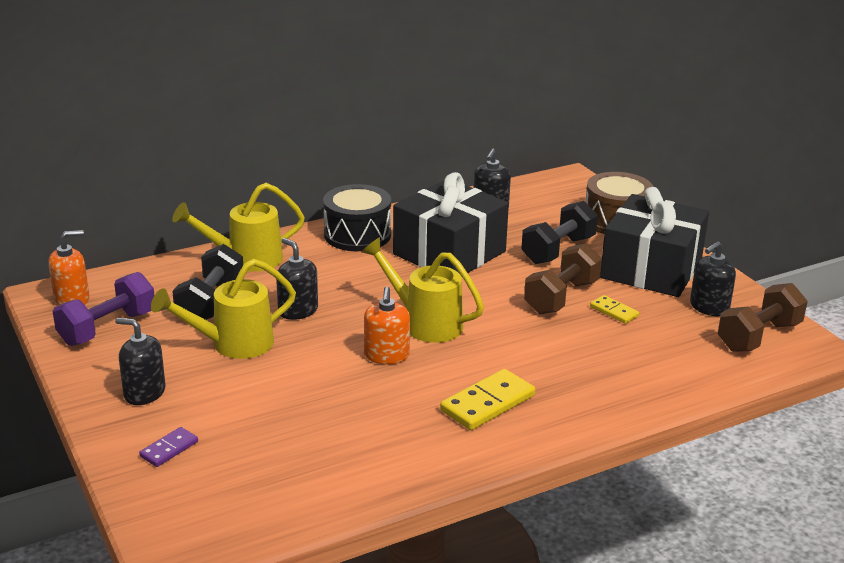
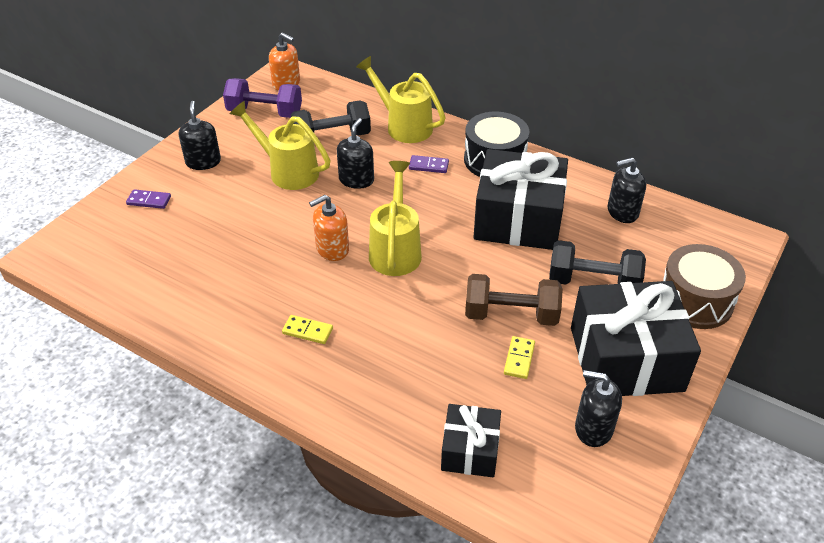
camera: 60 degrees right, 15 degrees up
yellow domino [440,369,535,430] -> yellow domino [282,315,333,344], size x0.56
brown dumbbell [718,283,808,352] -> none
none -> purple domino [409,155,449,173]
none -> black gift [441,404,501,477]

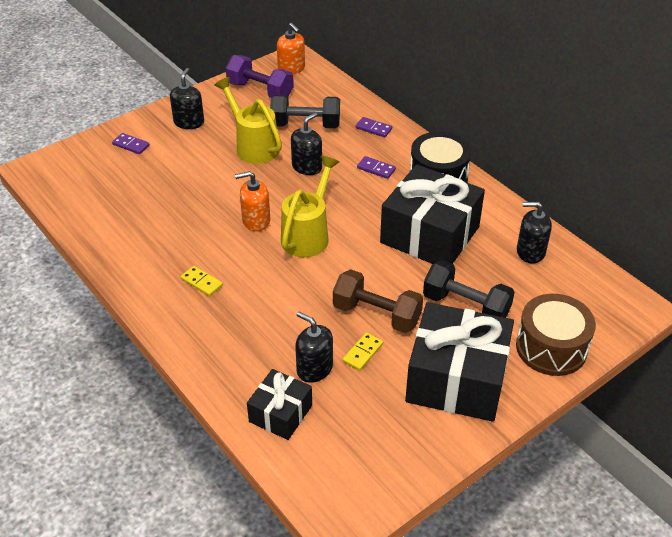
camera: 20 degrees right, 0 degrees up
yellow watering can [356,56,445,143] -> purple domino [356,117,392,137]
black soap dispenser [575,370,622,447] -> black soap dispenser moved to [295,312,333,383]

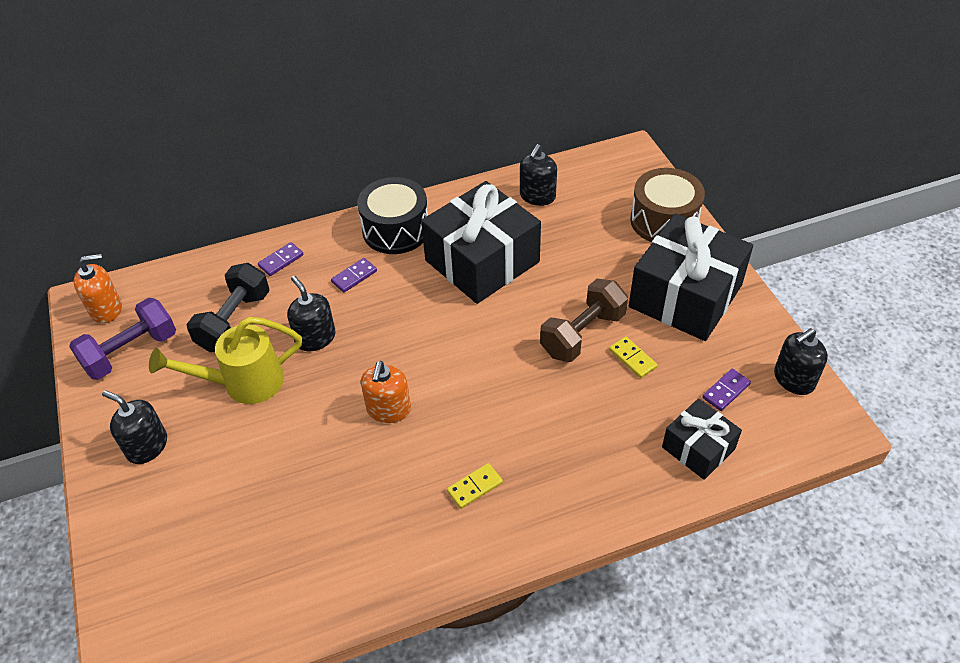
camera: 70 degrees left, 5 degrees up
purple domino [112,133,150,154] -> purple domino moved to [702,369,751,411]
yellow watering can [281,156,339,257] -> none
black soap dispenser [295,312,333,383] -> black soap dispenser moved to [774,328,828,395]
black dumbbell [423,260,515,318] -> none

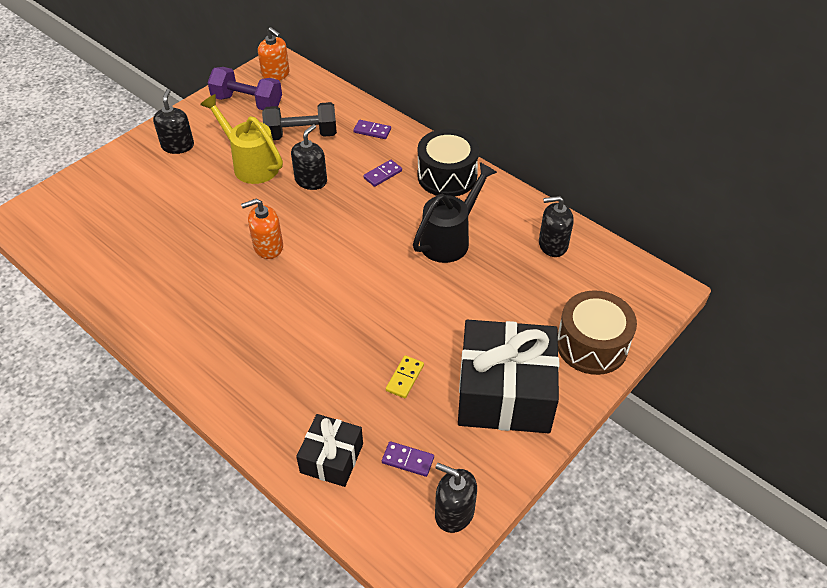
camera: 60 degrees right, 0 degrees up
purple domino [331,258,377,292] -> purple domino turned 60 degrees counterclockwise [363,160,402,187]
black gift [421,181,541,304] -> black watering can [413,162,497,263]
yellow domino [447,463,503,509] -> none
brown dumbbell [540,279,628,362] -> none

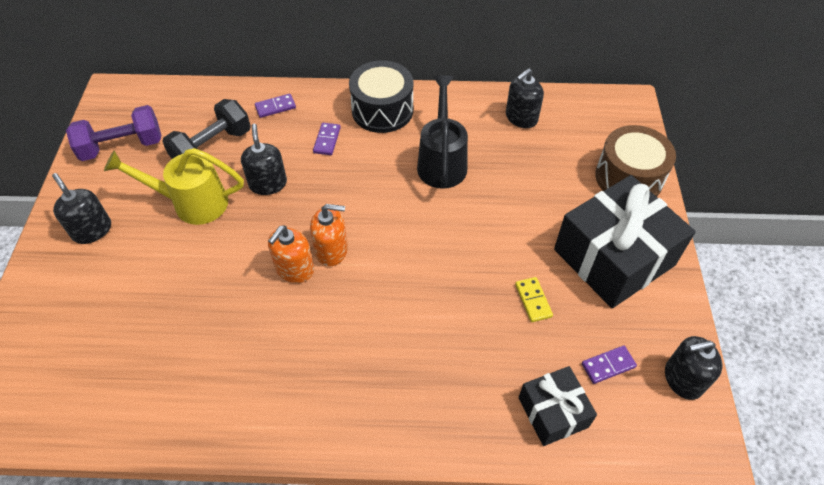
camera: 40 degrees left, 5 degrees up
orange soap dispenser [258,27,290,81] -> orange soap dispenser moved to [310,204,348,266]

